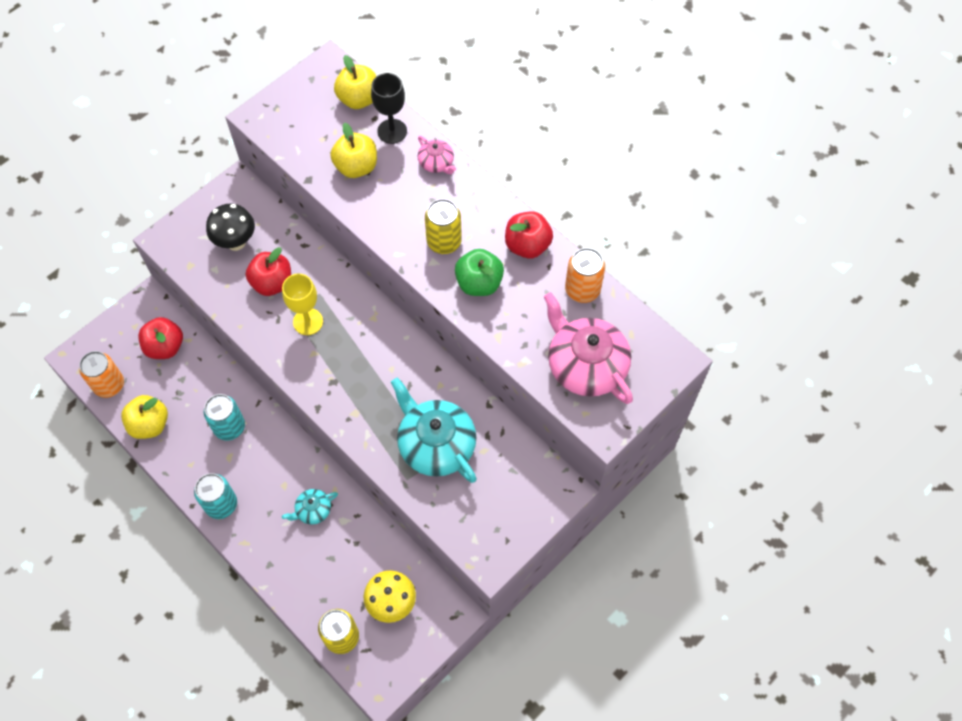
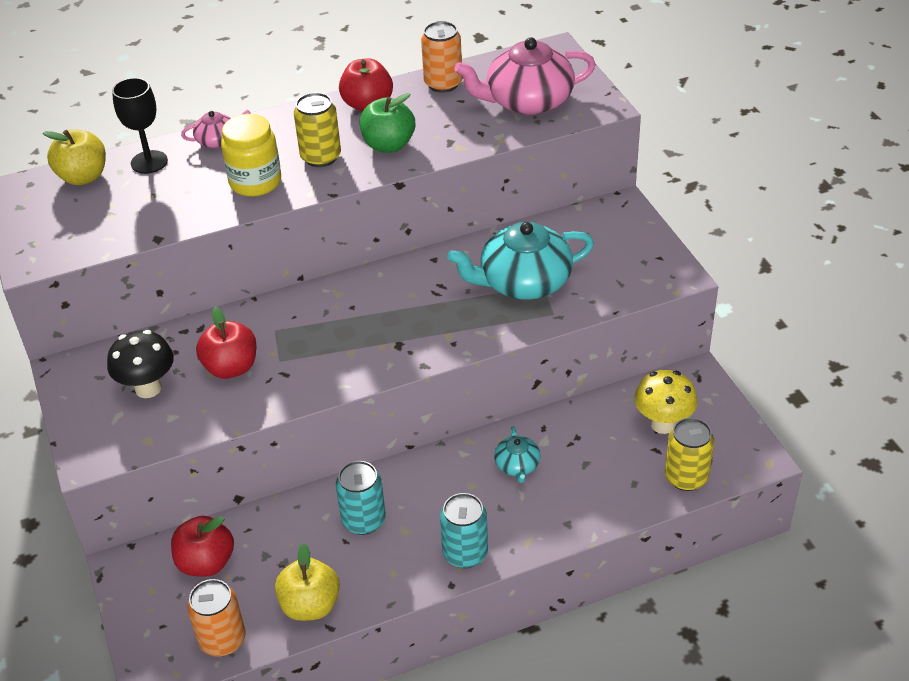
camera: 65 degrees left, 20 degrees down
yellow goblet [282,274,323,335] -> none
yellow apple [330,122,377,178] -> none
none -> yellow jar [221,114,281,197]

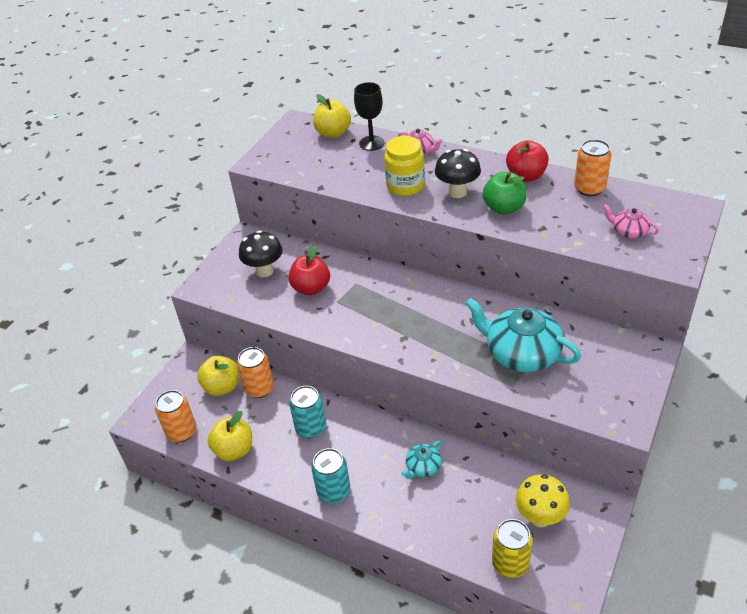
camera: 50 degrees right, 0 degrees up
red apple [171,516,234,577] -> yellow apple [197,356,239,396]
yellow can [294,92,341,167] -> black mushroom [435,149,481,198]
pink teapot [454,37,596,115] -> pink teapot [603,204,659,238], size x0.48
none -> orange can [237,347,274,398]

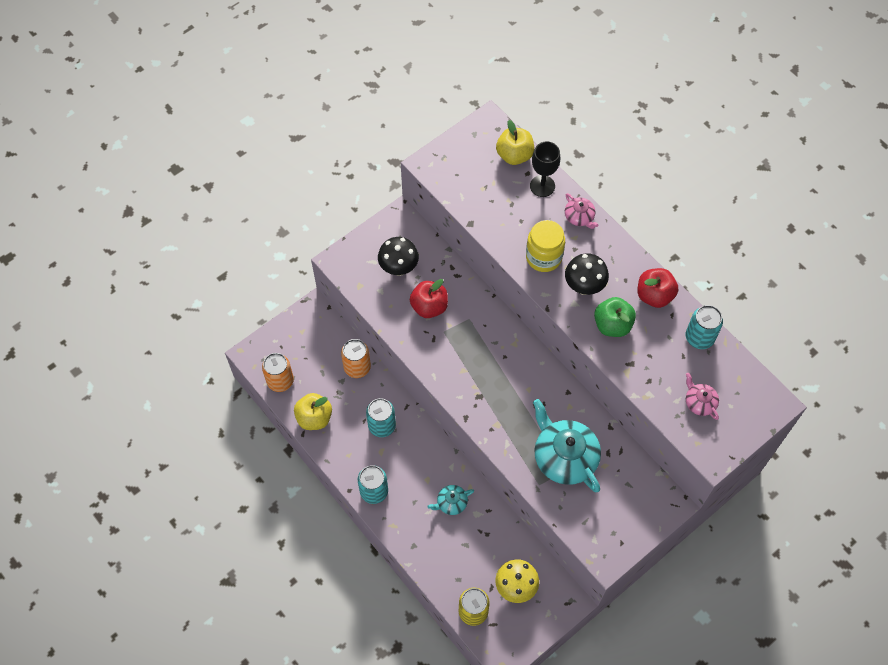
camera: 20 degrees right, 20 degrees up
yellow apple [197,356,239,396] -> none
orange can [574,139,611,196] -> turquoise can [686,305,723,349]

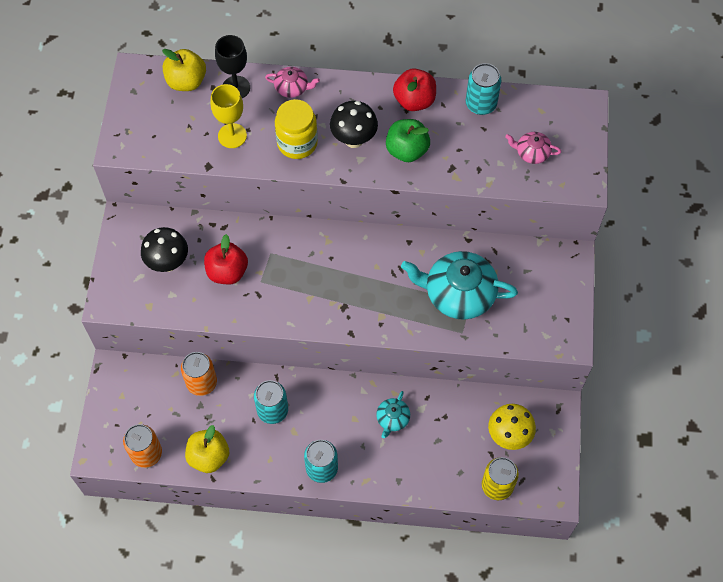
camera: 45 degrees left, 0 degrees up
none -> yellow goblet [210,84,247,148]

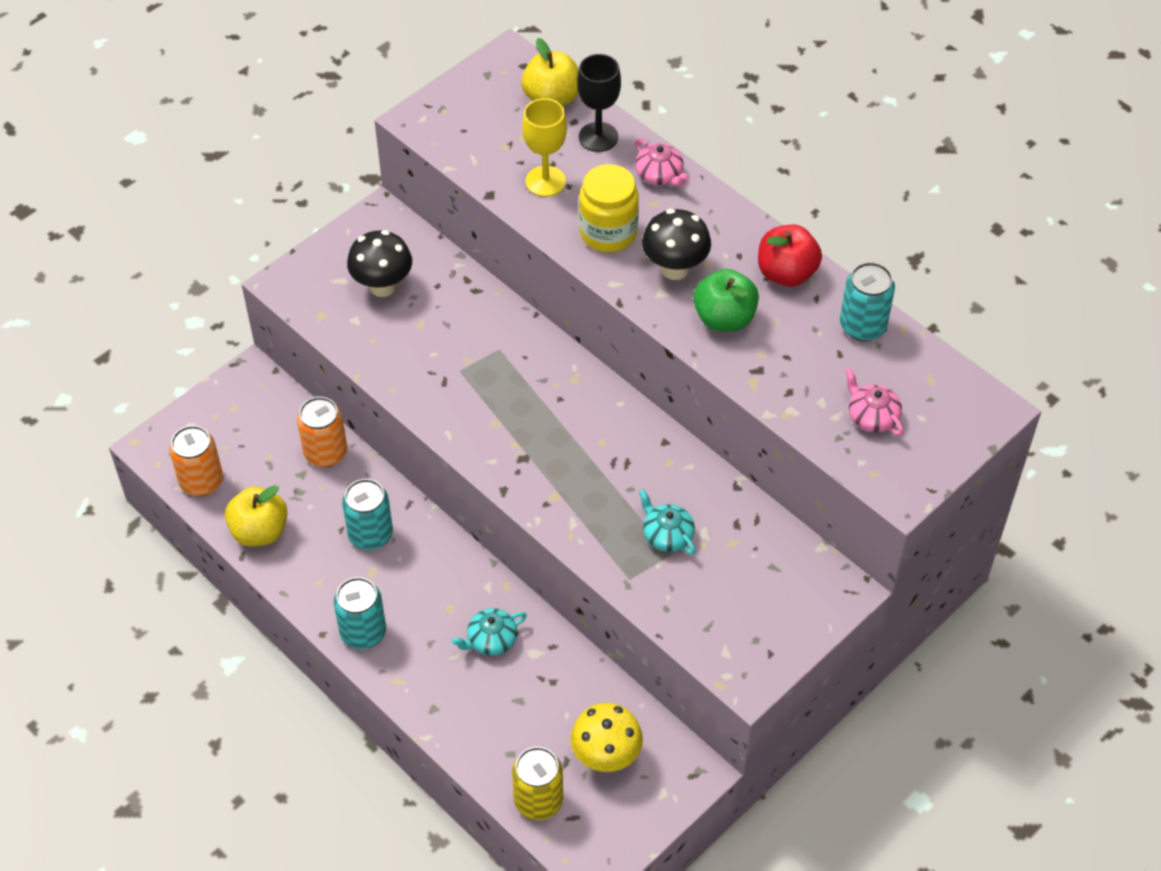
camera: 40 degrees right, 10 degrees down
red apple [204,234,248,285] -> none
turquoise teapot [401,251,518,320] -> turquoise teapot [639,489,696,555], size x0.48

